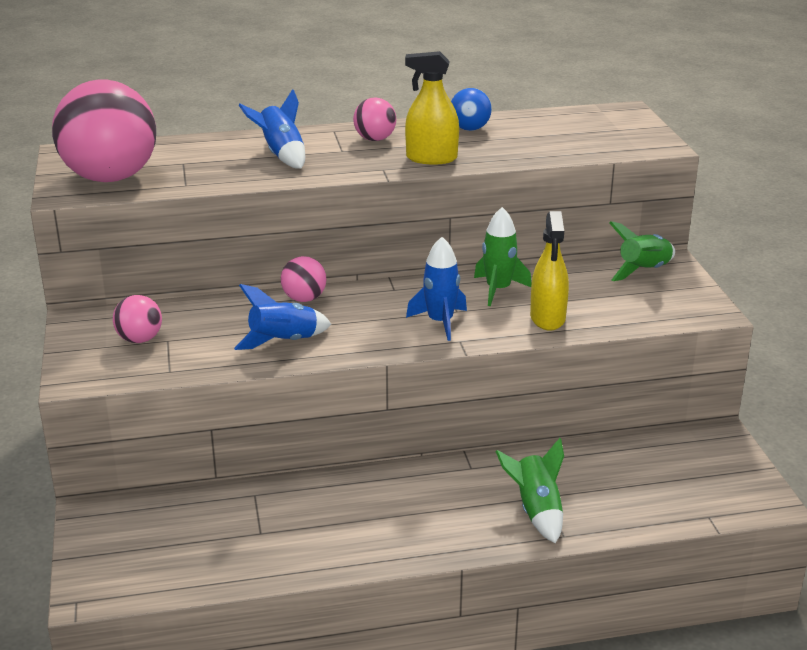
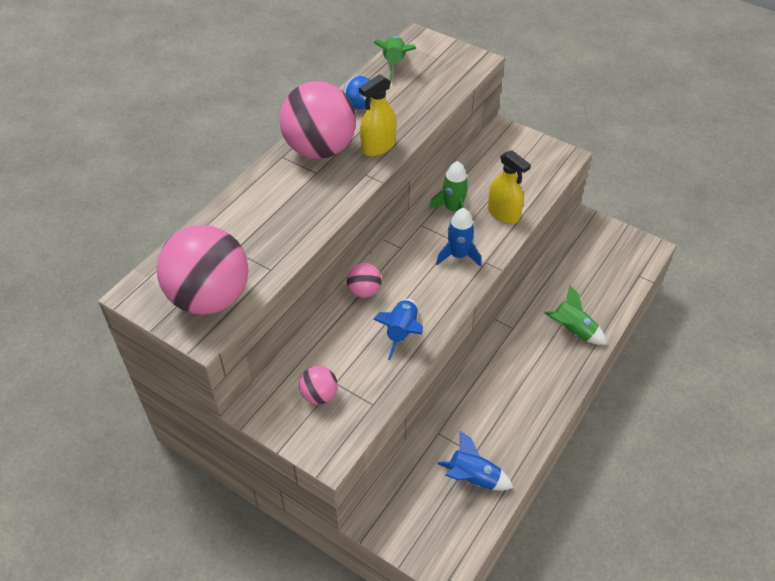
camera: 45 degrees left, 20 degrees up
blue rocket [239,89,305,169] -> blue rocket moved to [437,431,514,490]
pink ball [353,98,396,141] -> pink ball [280,81,356,159], size x2.18
green rocket [609,221,675,281] -> green rocket moved to [374,36,416,81]

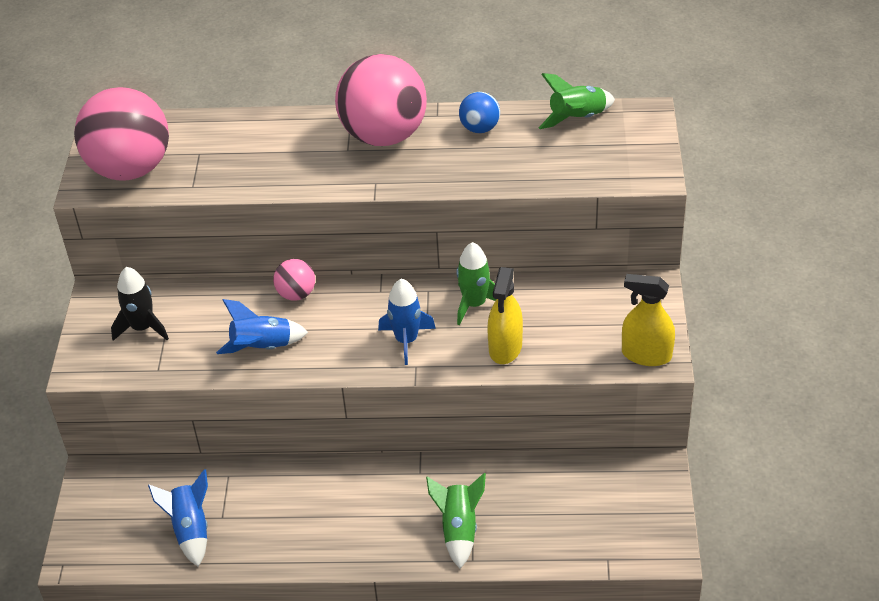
camera: 60 degrees right, 5 degrees down
pink ball [299,366,338,405] -> black rocket [111,267,169,341]
yellow spray bottle [359,74,396,156] -> yellow spray bottle moved to [622,274,675,366]

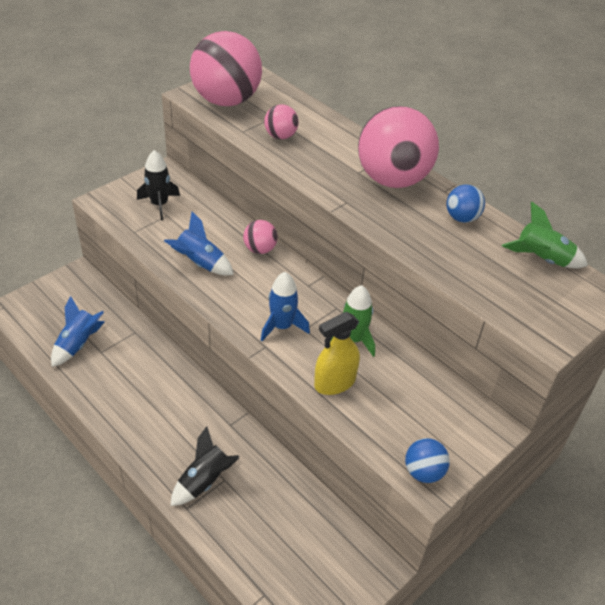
camera: 40 degrees right, 0 degrees up
green rocket [426,473,486,569] -> black rocket [171,426,239,506]
yellow spray bottle [622,274,675,366] -> blue ball [405,438,450,483]
none -> pink ball [264,104,299,139]

